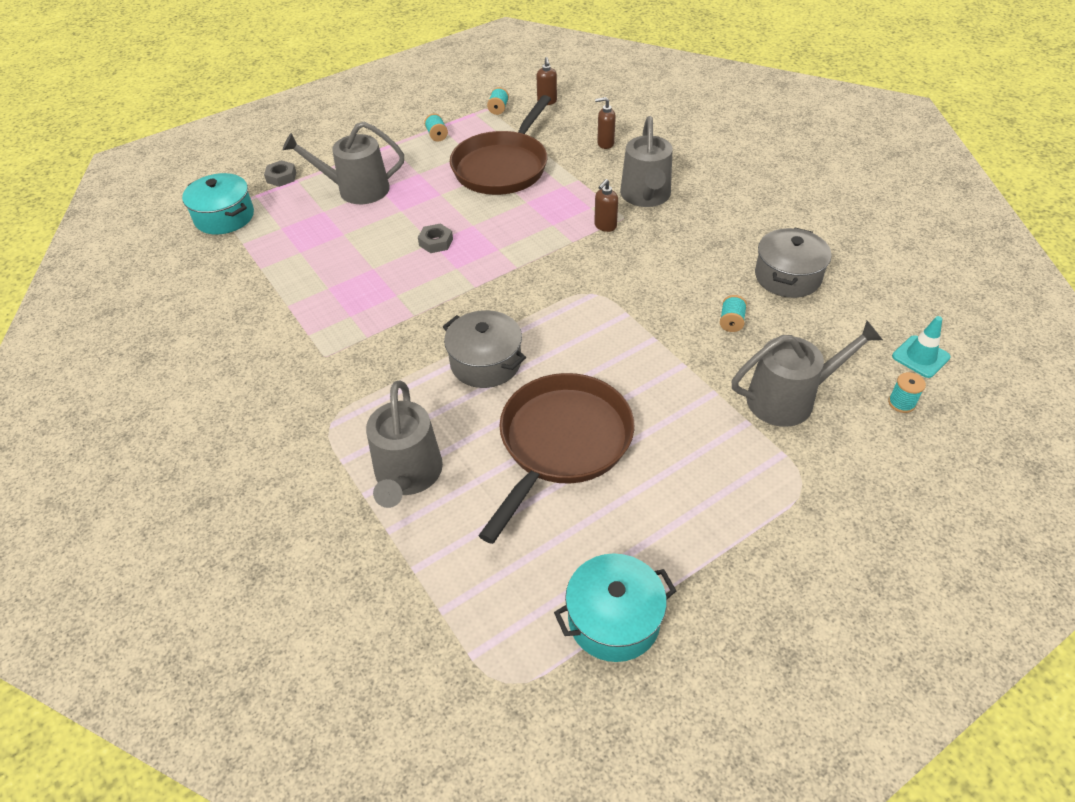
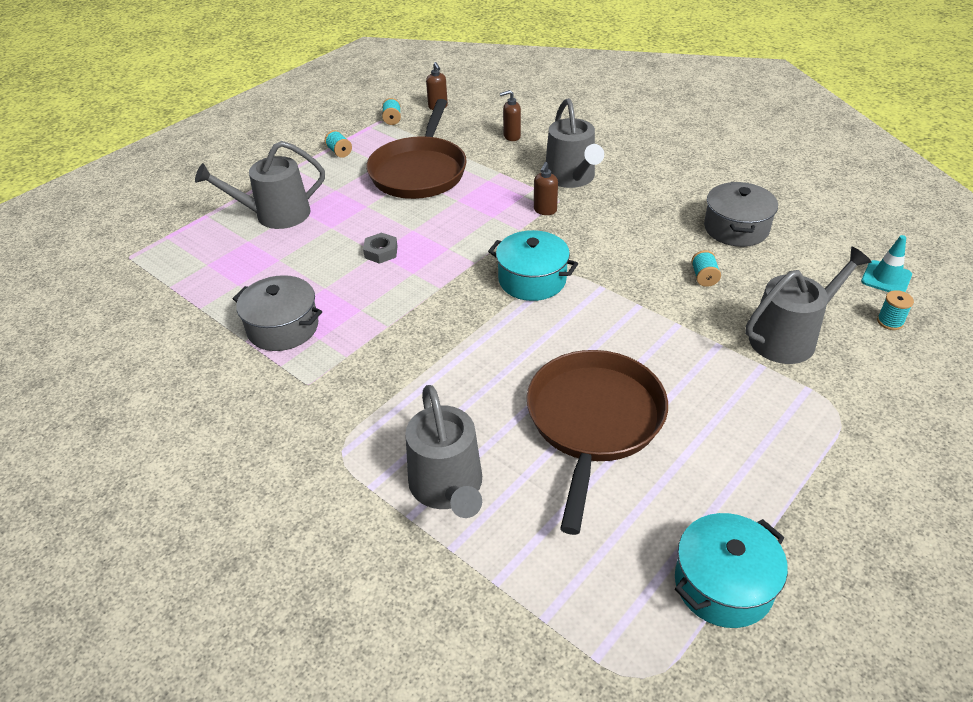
camera: 15 degrees left, 5 degrees down
turquoise pot [182,173,254,234] -> turquoise pot moved to [488,230,578,301]
grey nut [264,160,296,187] -> none
grey pot [443,310,526,388] -> grey pot moved to [233,275,322,351]

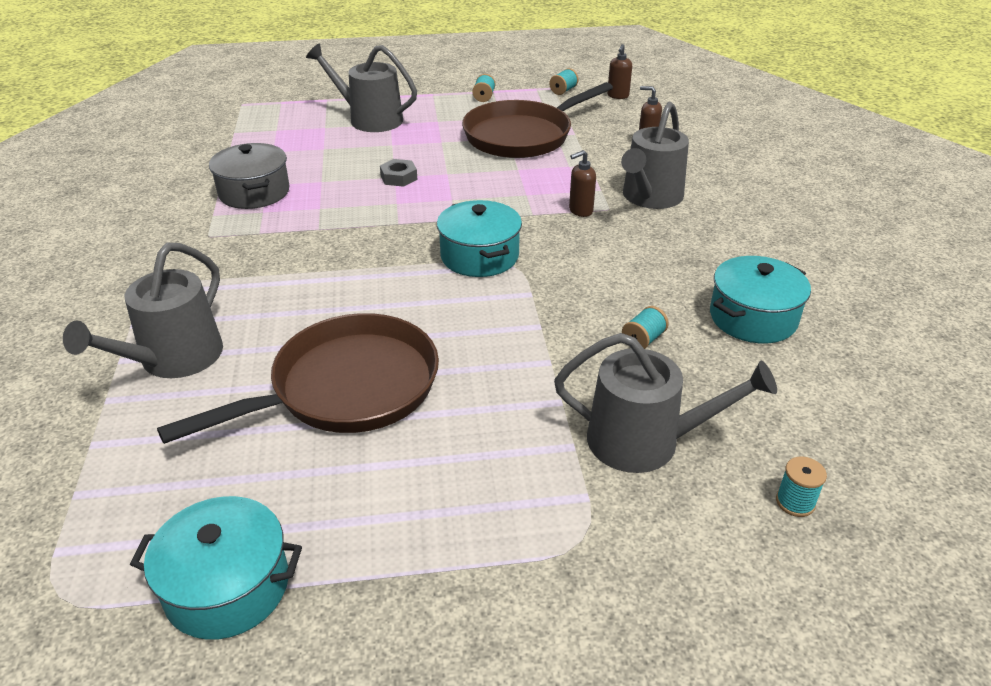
camera: 40 degrees right, 5 degrees down
grey pot [704,182,778,247] -> turquoise pot [710,256,811,344]
turquoise traffic cone [861,235,912,292] -> none

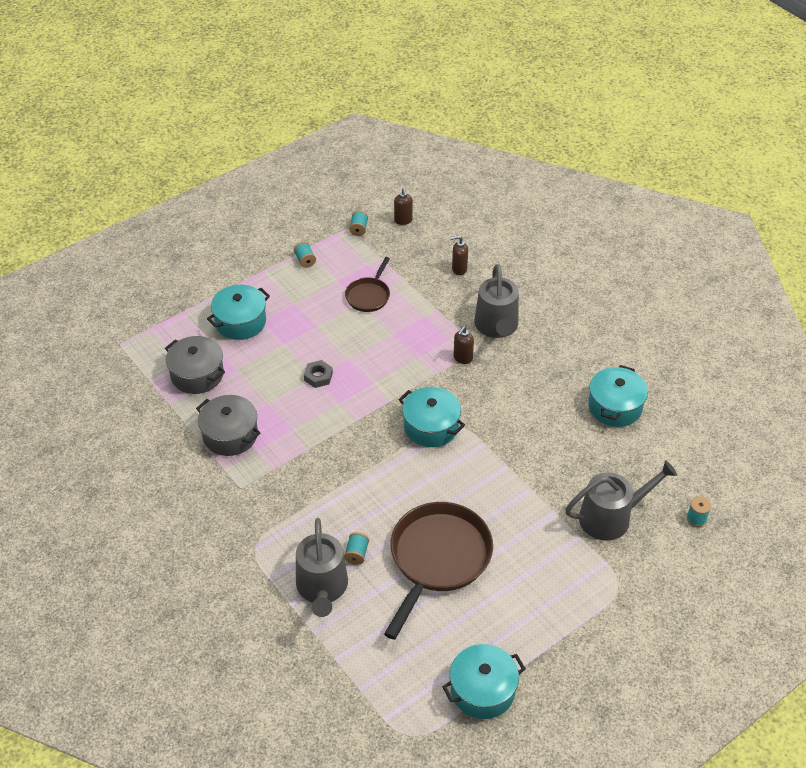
camera: 30 degrees left, 10 degrees up
grey watering can [306,43,417,132] -> turquoise pot [207,285,270,340]
brown pan [462,82,613,158] -> brown pan [345,257,390,312], size x0.52
turquoise spool [622,306,669,349] -> turquoise spool moved to [344,532,369,565]
none -> grey pot [165,336,225,394]

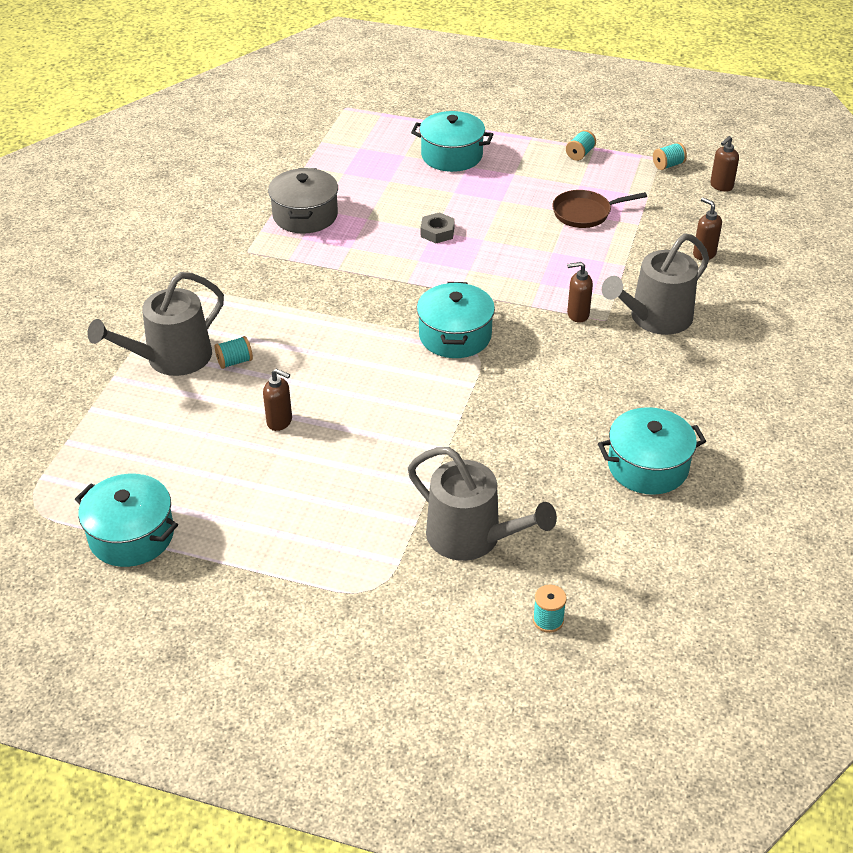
camera: 55 degrees right, 5 degrees down
grey pot [165,336,225,394] -> none
brown pan [384,502,493,640] -> brown soap dispenser [263,369,292,431]

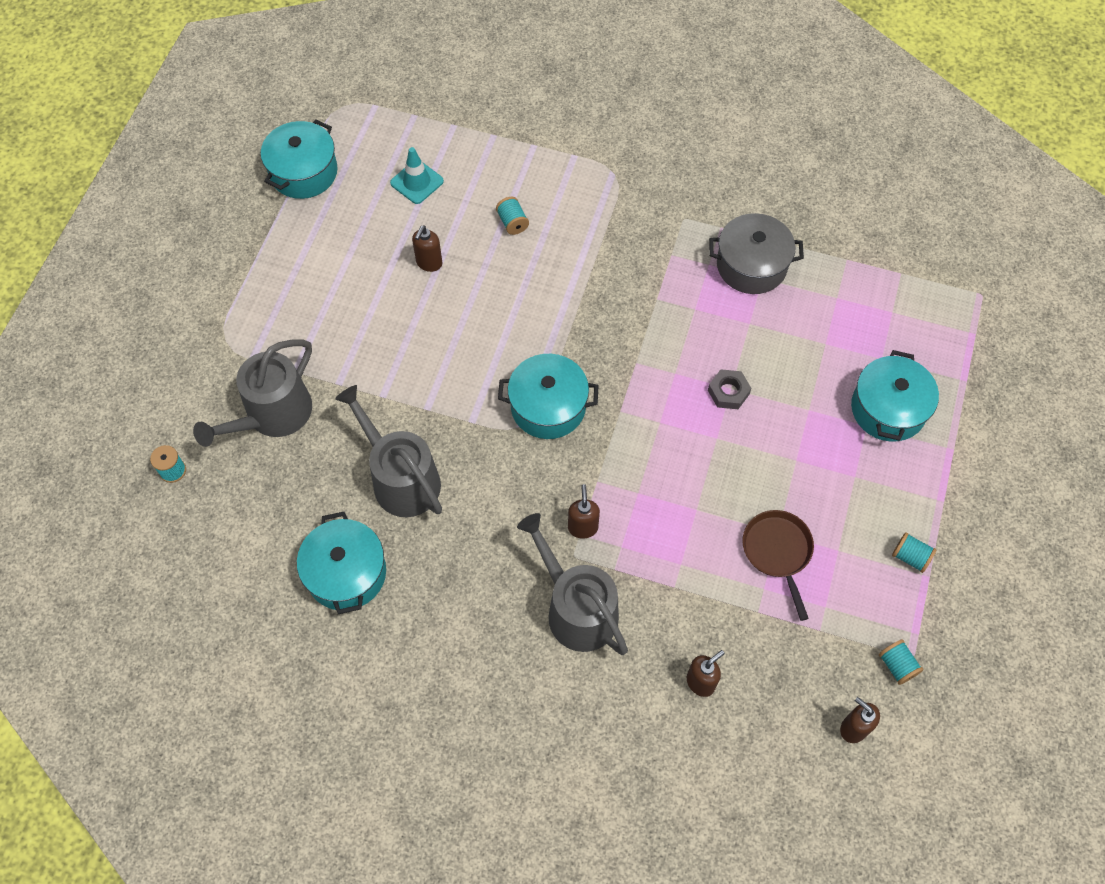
camera: 90 degrees right, 20 degrees up
grey watering can [87,272,224,376] -> grey watering can moved to [335,385,442,517]
none -> turquoise traffic cone [390,147,444,204]

